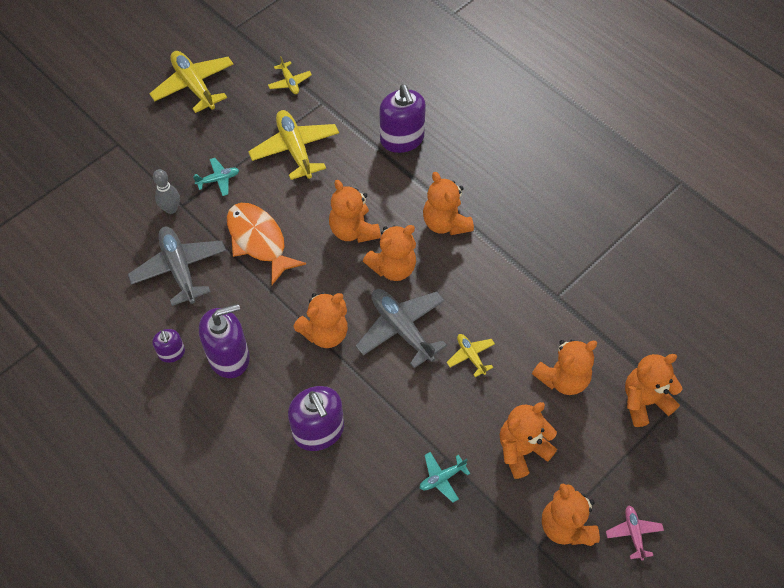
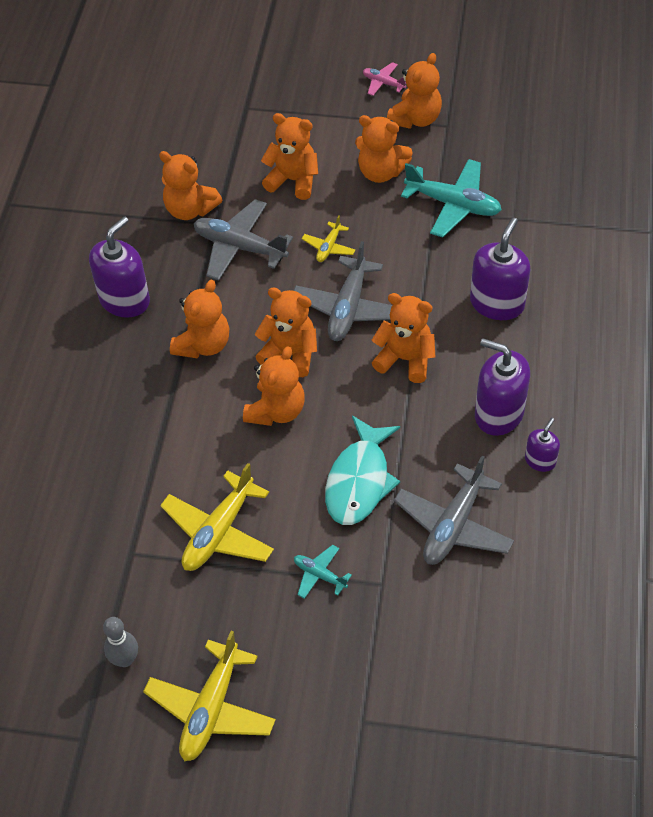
camera: 125 degrees left, 5 degrees down
grey bowling pin [153,169,180,214] -> grey bowling pin moved to [103,617,138,667]
orange fish [227,203,306,285] -> turquoise fish [325,416,400,525]
yellow plane [268,56,312,94] -> none
purple soap dispenser [380,85,426,153] -> purple soap dispenser moved to [89,216,150,318]
turquoise plane [420,452,470,502] -> turquoise plane [401,159,502,238], size x1.95
pink plane [606,506,664,561] -> pink plane turned 75 degrees clockwise [363,62,406,96]
orange teddy bear [625,354,683,427] -> orange teddy bear moved to [159,151,222,220]
none -> grey plane [194,199,293,281]

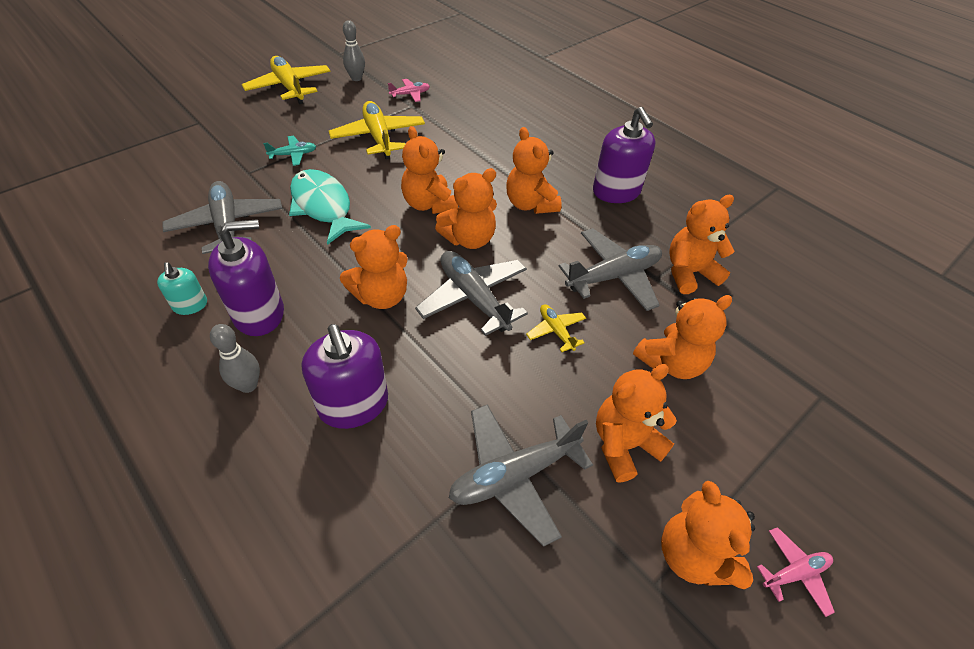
camera: 125 degrees right, 5 degrees down
turquoise plane [401,159,502,238] -> grey plane [449,404,593,547]
purple soap dispenser [525,418,560,472] -> turquoise soap dispenser [157,262,207,315]
none -> grey bowling pin [210,324,260,393]
none -> pink plane [388,79,430,102]

